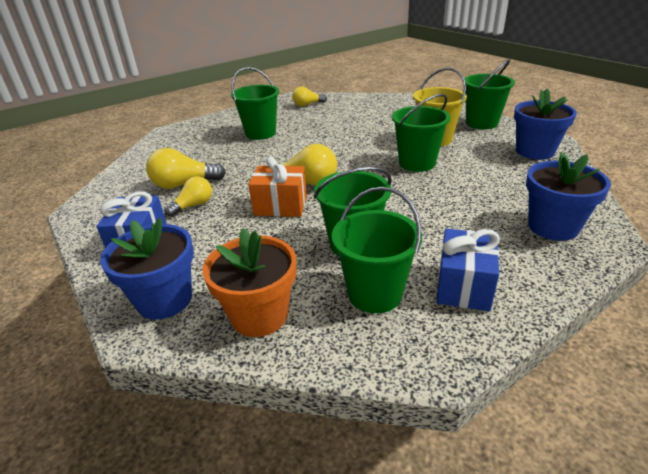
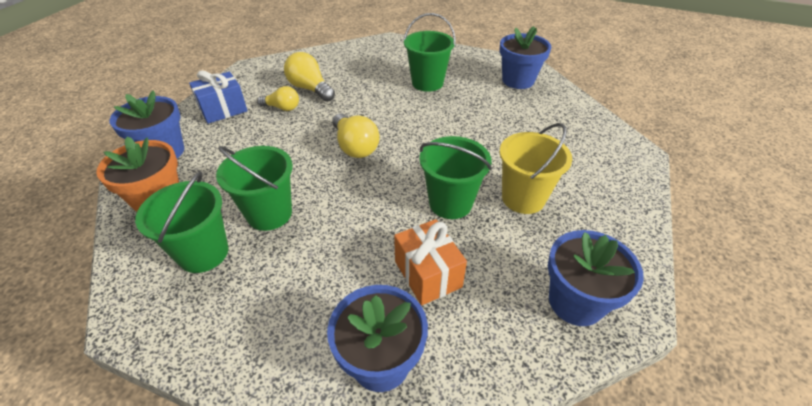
camera: 55 degrees right, 10 degrees up
orange gift [248,156,307,217] -> orange gift moved to [394,219,467,305]
yellow light bulb [292,86,327,106] -> blue flower pot [500,26,551,89]
blue gift [436,229,500,311] -> none
green bucket [464,59,515,129] -> none

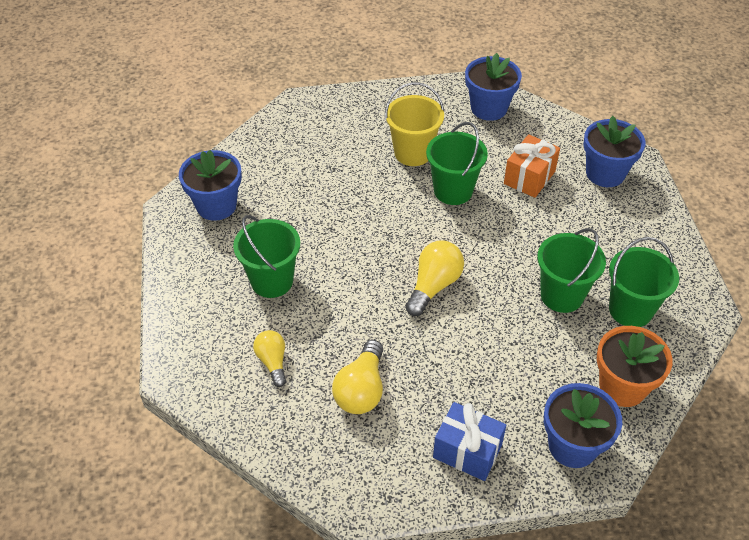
camera: 120 degrees left, 5 degrees up
yellow light bulb [257,86,299,111] -> yellow light bulb moved to [253,330,286,387]

